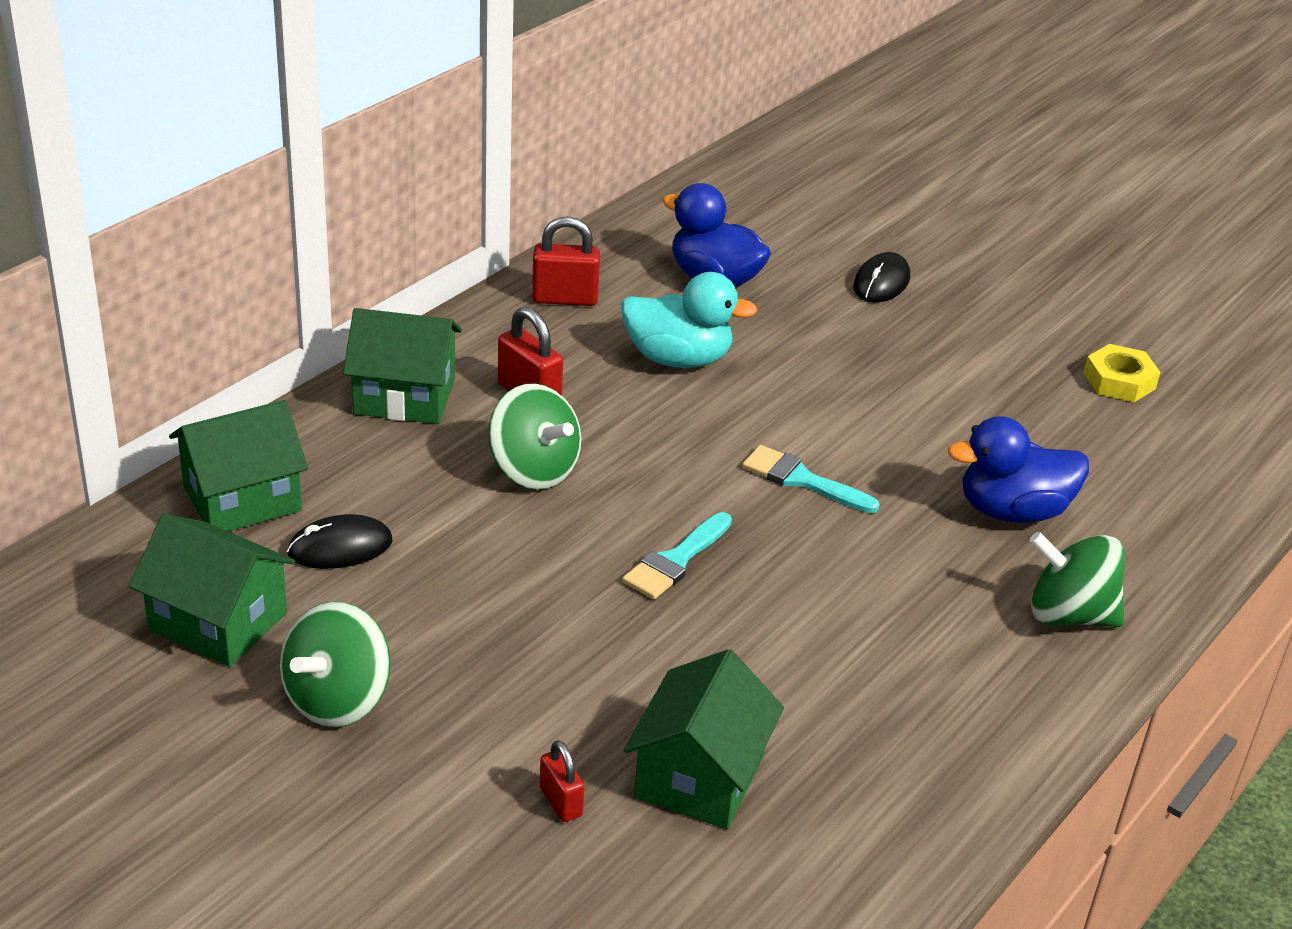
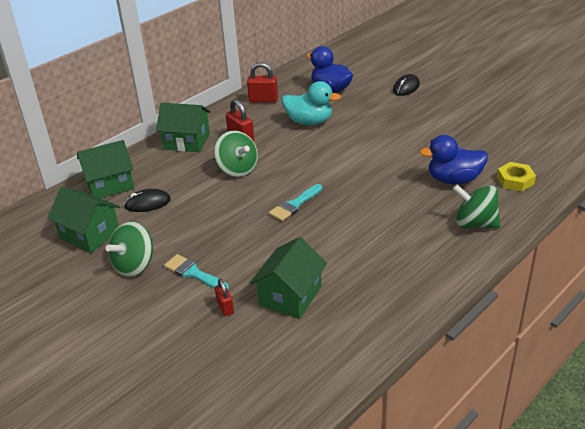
camera: 10 degrees right, 0 degrees up
turquoise brush [742,445,880,513] -> turquoise brush moved to [164,254,229,290]
yellow nut [1084,344,1160,402] -> yellow nut moved to [497,162,536,191]

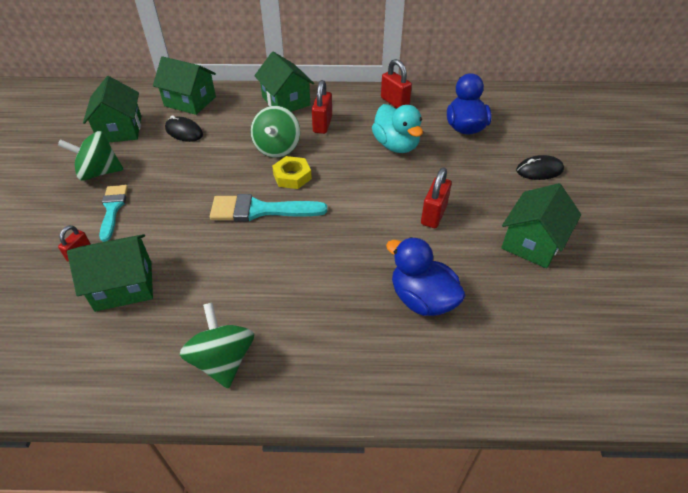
camera: 45 degrees right, 10 degrees up
turquoise brush [269,184,322,221] -> turquoise brush [210,194,327,221], size x1.50
green spinning top [453,184,501,228] -> green spinning top moved to [180,303,254,388]
yellow nut [497,162,536,191] -> yellow nut moved to [272,156,312,189]
none -> red padlock [421,167,452,228]
none -> green house [501,183,581,268]

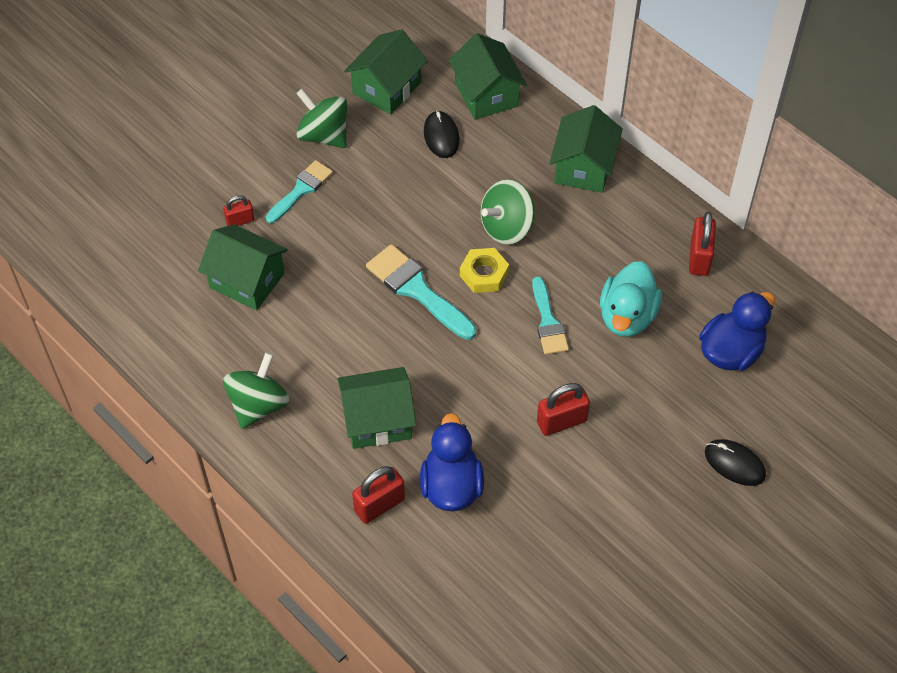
camera: 45 degrees right, 10 degrees up
red padlock [312,80,332,134] -> red padlock moved to [352,466,405,524]
green house [501,183,581,268] -> green house moved to [337,367,416,449]
none -> turquoise brush [532,276,569,355]

